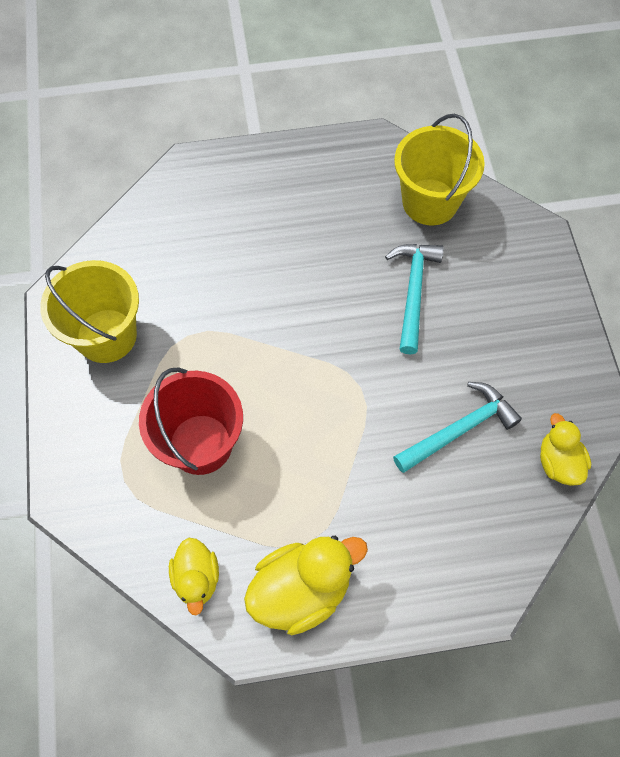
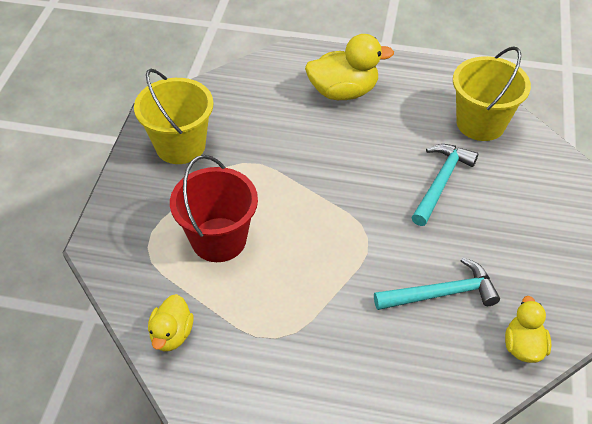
camera: 20 degrees right, 15 degrees down
yellow duck [244,536,368,635] -> yellow duck moved to [305,34,394,100]

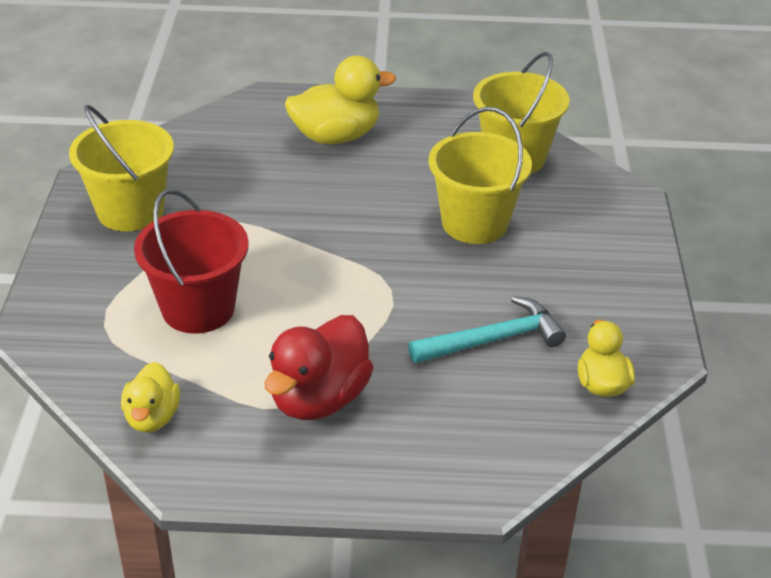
camera: 10 degrees left, 10 degrees down
turquoise hammer [411,144,478,226] -> yellow bucket [428,107,532,244]
none -> red duck [265,315,374,420]

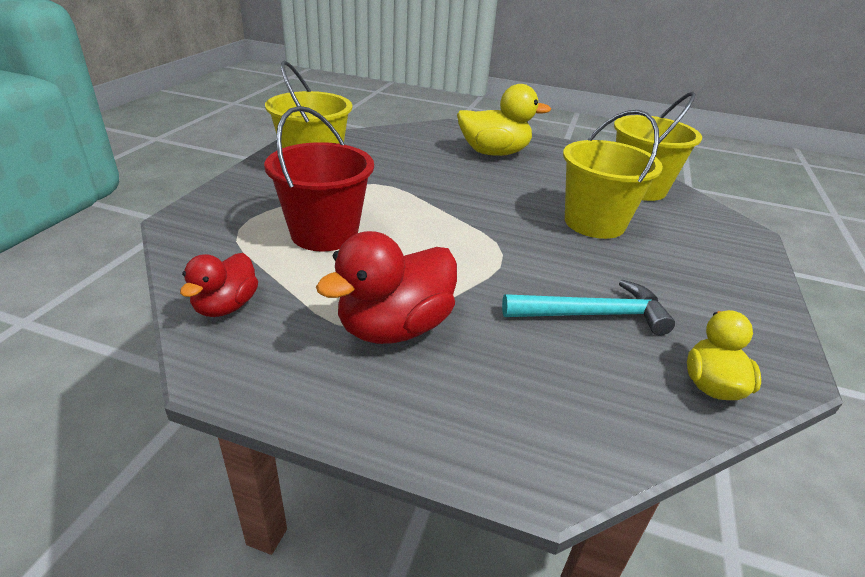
camera: 15 degrees right, 5 degrees down
yellow duck [121,362,180,432] -> red duck [180,253,258,317]

